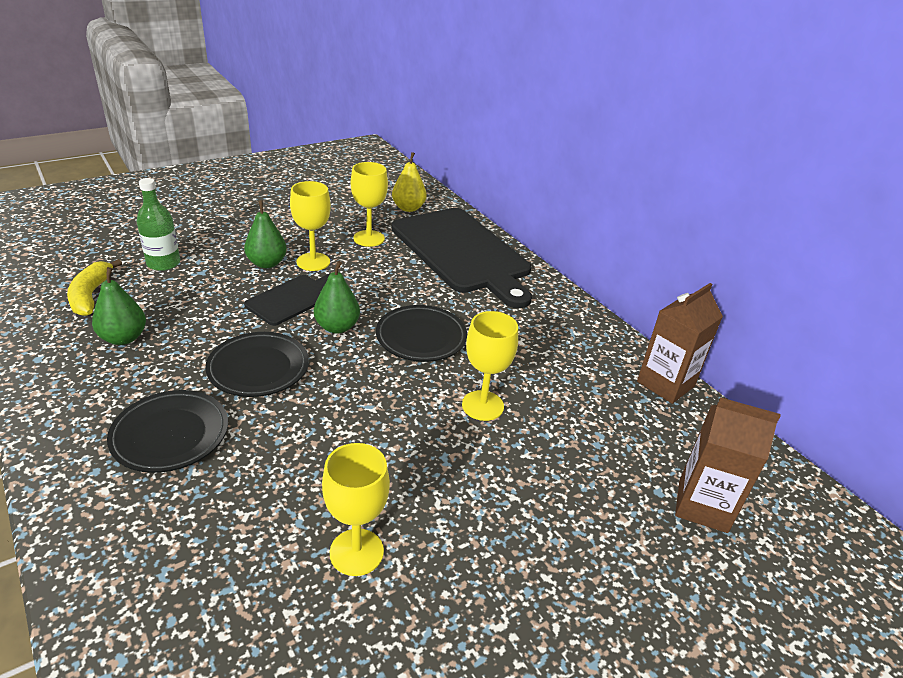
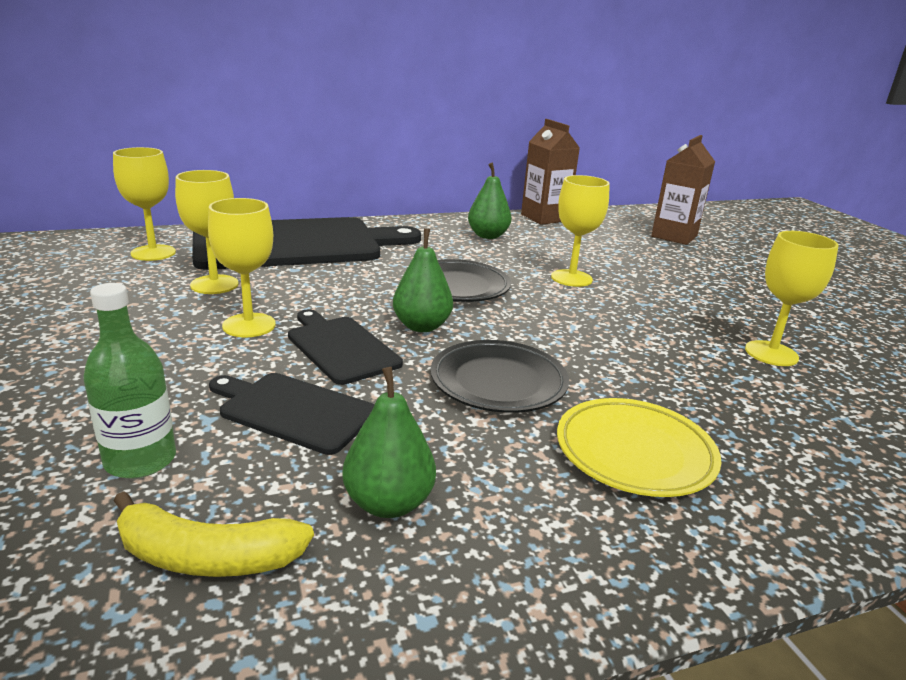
camera: 75 degrees left, 10 degrees down
black plate [107,390,228,473] -> yellow plate [557,398,721,497]
green pear [244,200,287,268] -> green pear moved to [468,163,512,239]
yellow pear [392,152,427,212] -> yellow goblet [113,147,176,261]
none -> black cutting board [209,373,375,455]

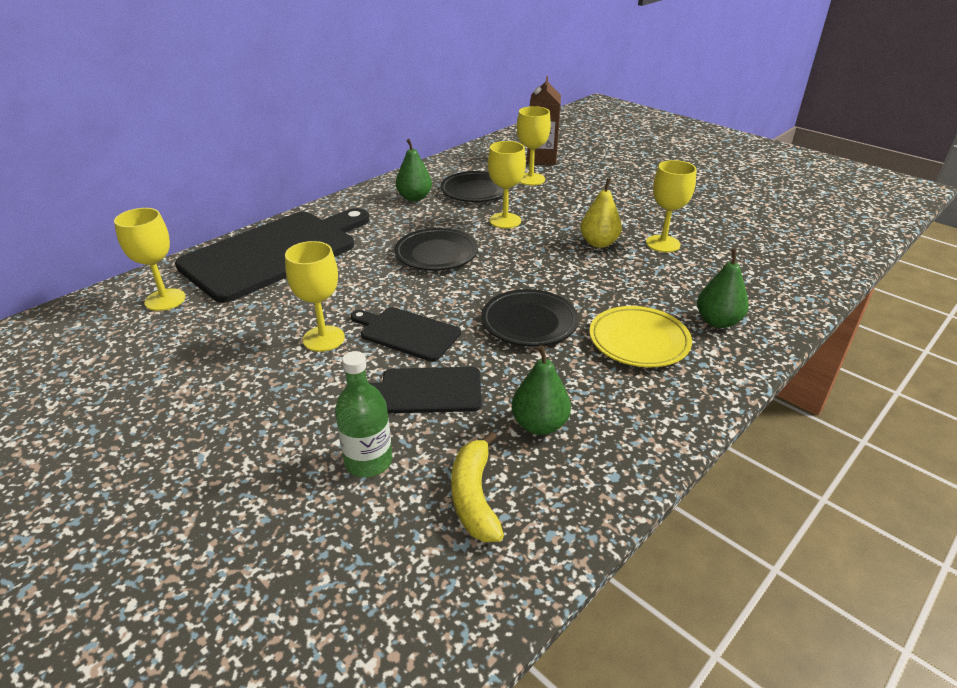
camera: 25 degrees left, 10 degrees up
yellow banana [114,491,314,577] -> yellow banana turned 105 degrees clockwise [451,431,504,542]
yellow goblet [175,170,239,294] -> yellow goblet moved to [517,106,551,186]
green pear [393,229,453,332] -> green pear moved to [697,249,749,328]
brown carton [521,119,580,225] -> none
none -> black plate [440,171,511,202]
none -> yellow pear [580,178,622,248]

